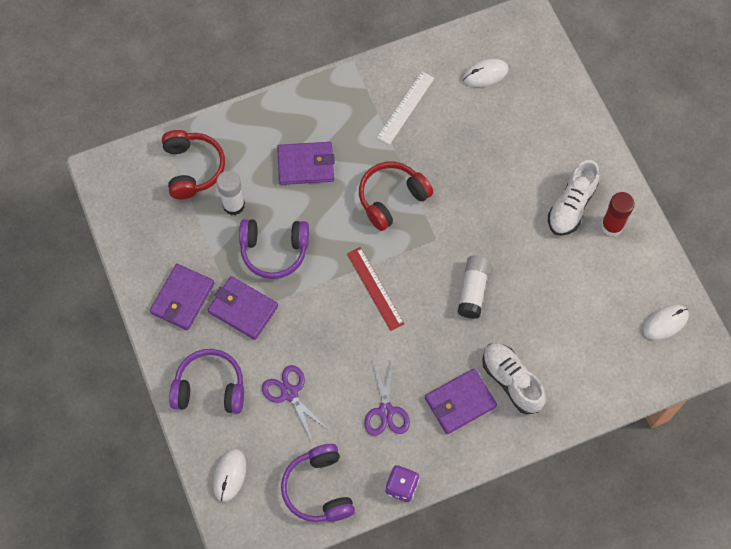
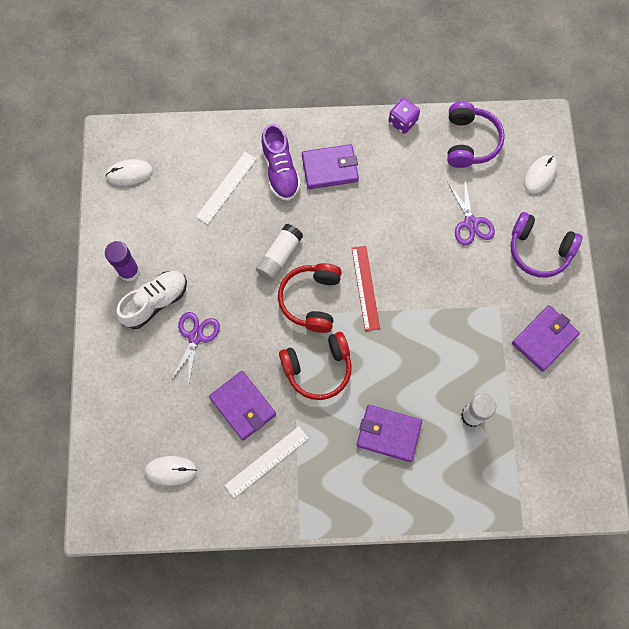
camera: 160 degrees left, 5 degrees up
red headphones [162,130,225,199] -> red headphones moved to [278,263,342,333]
purple wallet [208,276,278,340] -> purple wallet moved to [209,371,276,440]
purple headphones [239,219,309,279] -> none
purple scissors [364,360,410,436] -> purple scissors moved to [170,312,220,388]
white shoe [482,343,546,414] -> purple shoe [261,124,301,201]
red glue stick [601,192,635,236] -> purple glue stick [105,241,140,281]
none -> white ruler [196,152,256,224]

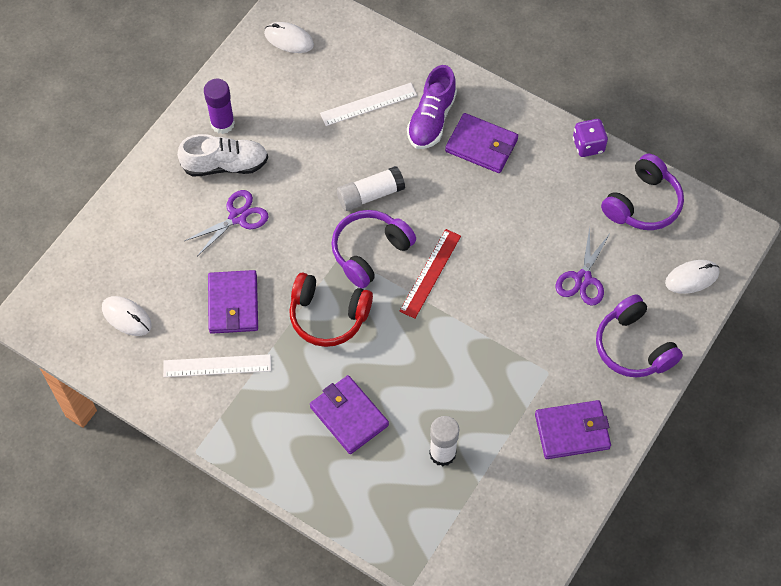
camera: 35 degrees right, 10 degrees down
red headphones [278,263,342,333] -> purple headphones [331,210,416,289]

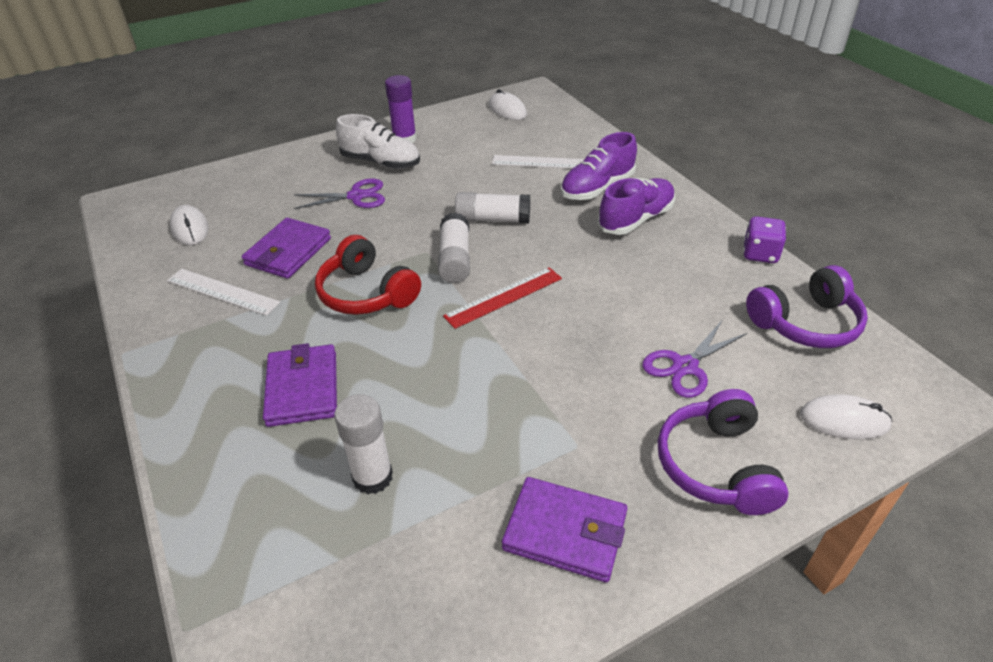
camera: 30 degrees right, 20 degrees down
purple headphones [331,210,416,289] -> white glue stick [438,213,470,283]
purple wallet [445,113,518,173] -> purple shoe [597,178,675,235]

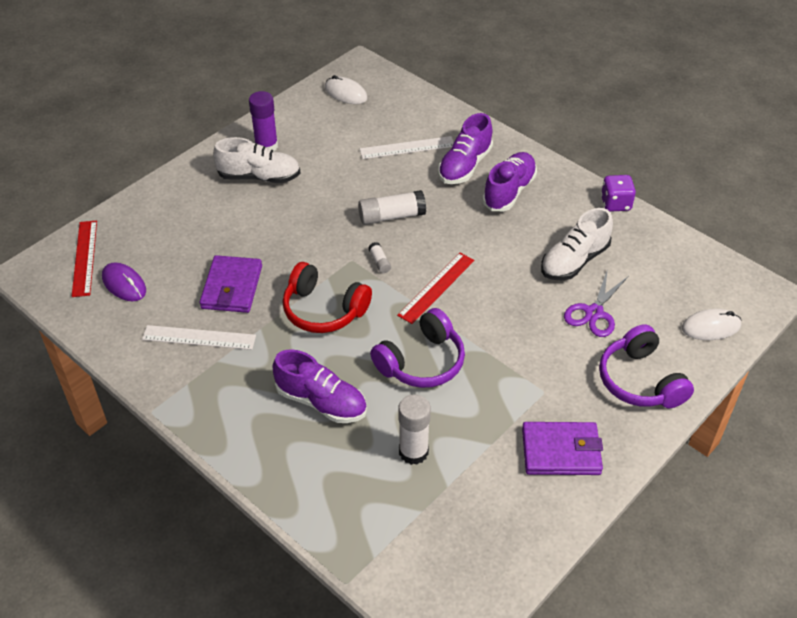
camera: 20 degrees left, 5 degrees up
white mouse [170,205,208,245] -> purple mouse [102,262,146,301]
purple wallet [263,343,337,427] -> purple shoe [272,349,367,423]
purple scissors [294,178,385,209] -> none
white glue stick [438,213,470,283] -> white glue stick [368,242,391,273], size x0.50
purple headphones [746,265,868,348] -> purple headphones moved to [370,308,465,388]
none -> red ruler [72,221,97,297]
none -> white shoe [541,208,613,280]

